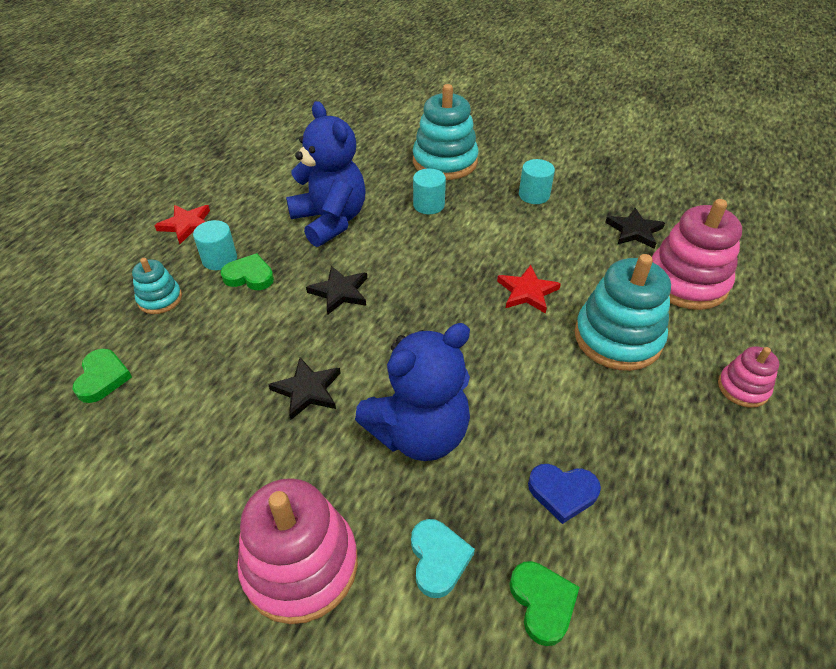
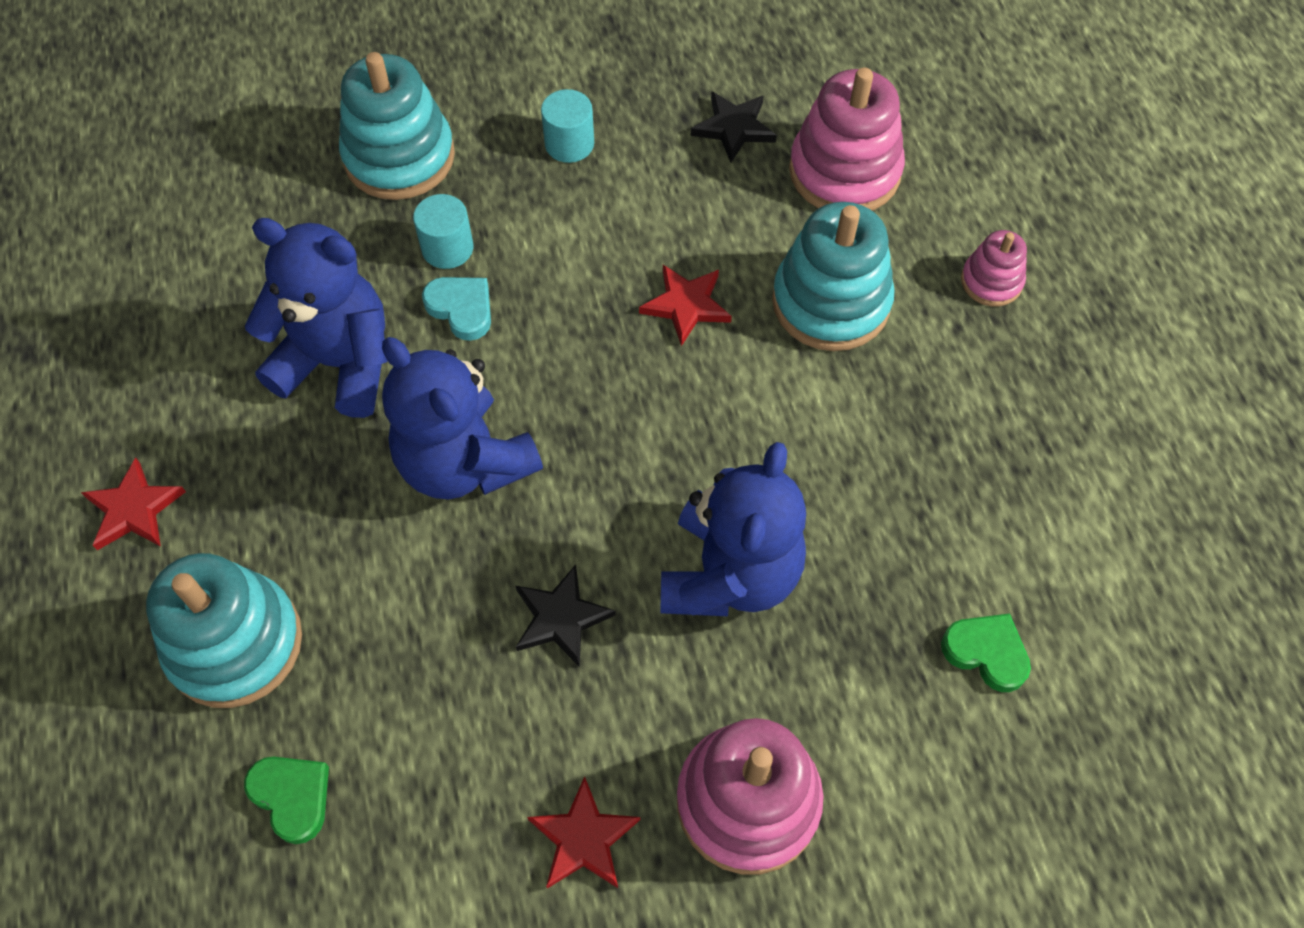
camera: 40 degrees left, 15 degrees up
turquoise stacking toy [132,258,182,314] -> turquoise stacking toy [146,553,302,708], size x1.90
turquoise cylinder [193,220,237,270] -> none
green heart [221,253,274,290] -> none
black star [306,266,367,314] -> blue teddy bear [382,337,543,500]
turquoise heart [411,519,475,598] -> turquoise heart moved to [422,277,491,341]
blue heart [528,464,601,524] -> none
none -> red star [527,776,640,889]

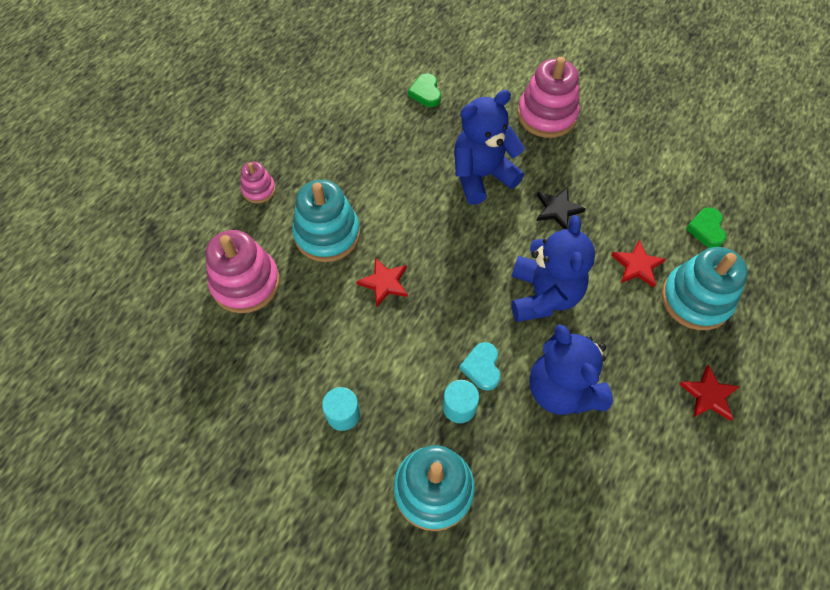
camera: 135 degrees left, 0 degrees up
red star [527,776,640,889] -> red star moved to [611,239,666,287]
black star [691,91,777,163] -> none

